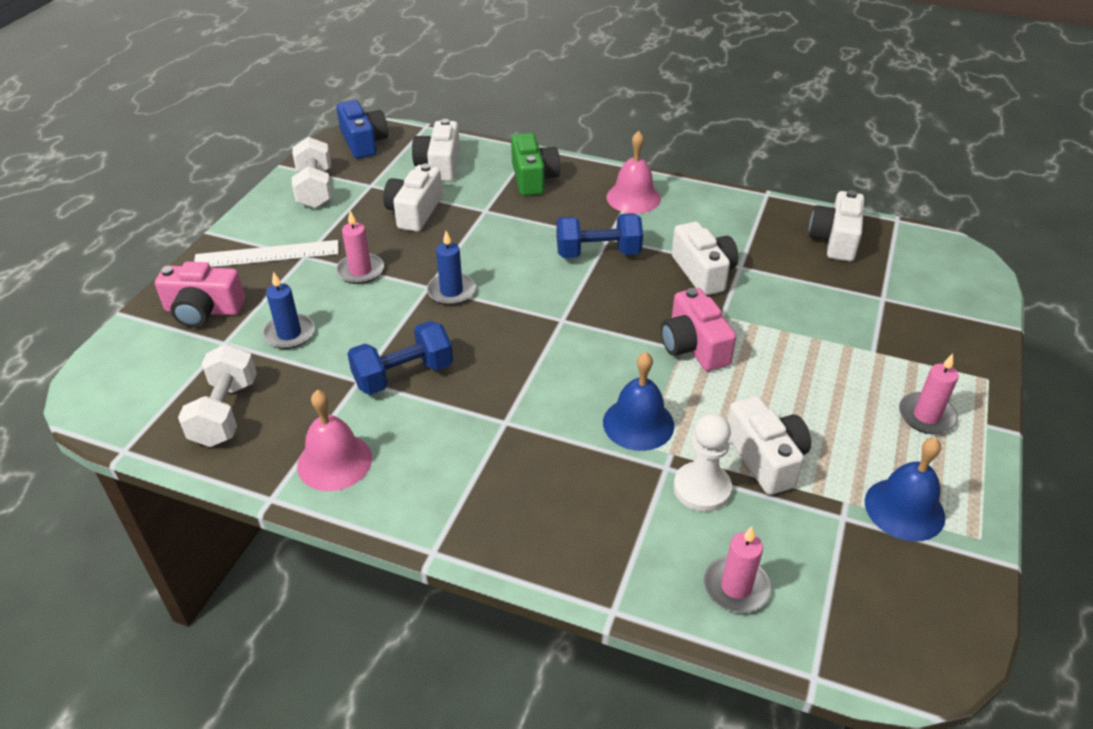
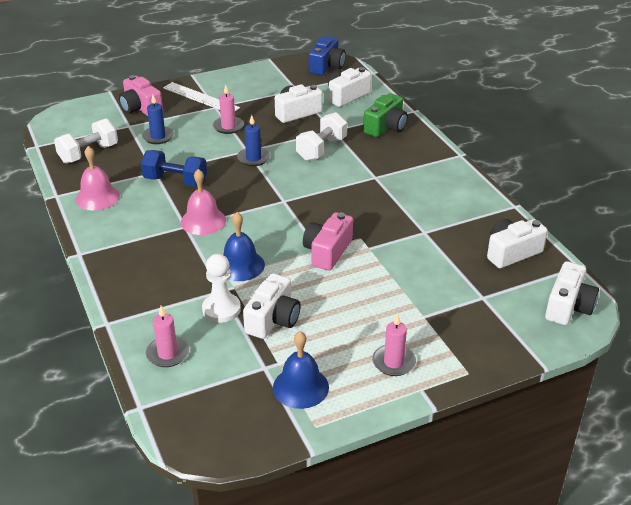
camera: 45 degrees right, 5 degrees down
white dumbbell [292,137,332,208] -> white dumbbell moved to [296,112,347,161]
blue dumbbell [556,213,643,258] -> none
pink bell [606,131,661,214] -> pink bell moved to [181,169,226,235]
white camera [672,222,738,296] -> white camera moved to [545,261,599,325]

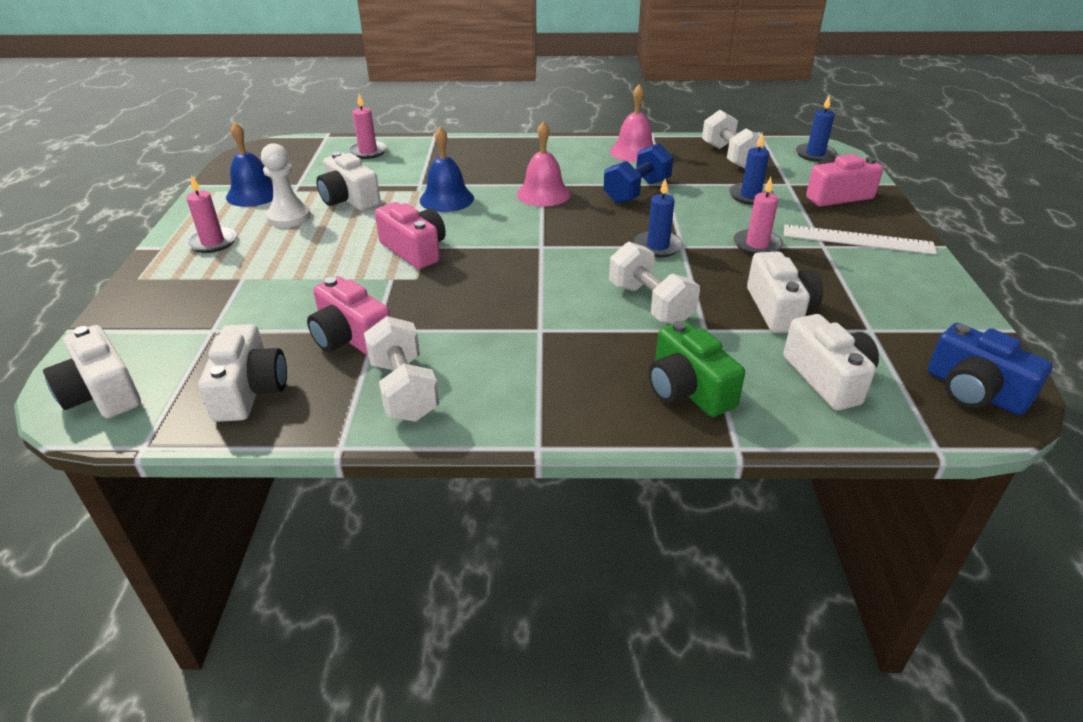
camera: 115 degrees right, 0 degrees up
white ruler [163,82,240,111] -> white ruler turned 45 degrees clockwise [784,225,937,255]
white pawn [202,254,241,323] -> white pawn moved to [261,143,311,227]
none -> pink camera [307,276,391,356]
none -> white dumbbell [364,316,439,422]
none -> blue candle [796,95,837,162]

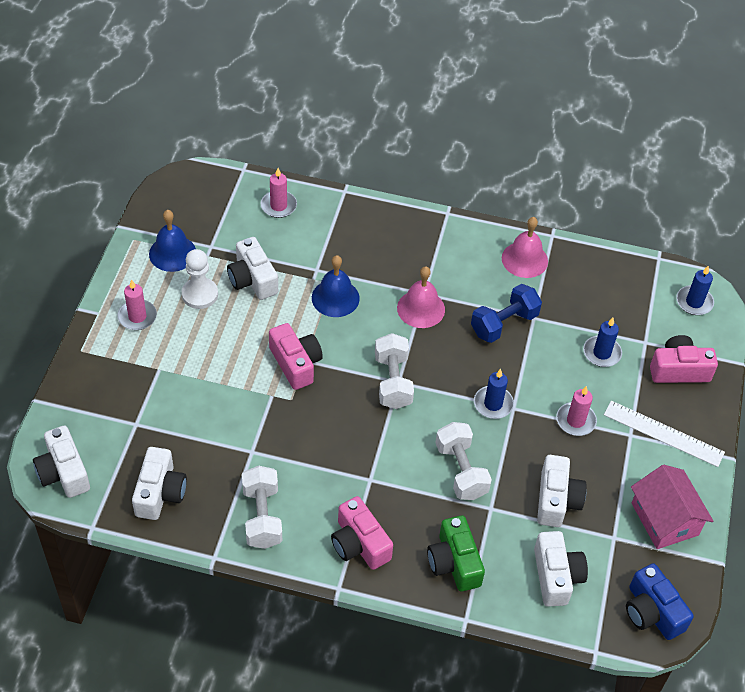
camera: 10 degrees right, 15 degrees up
pink camera [307,276,391,356] -> pink camera moved to [331,496,393,570]
white dumbbell [702,110,765,169] -> white dumbbell moved to [375,333,414,409]
none -> pink house [631,465,713,549]

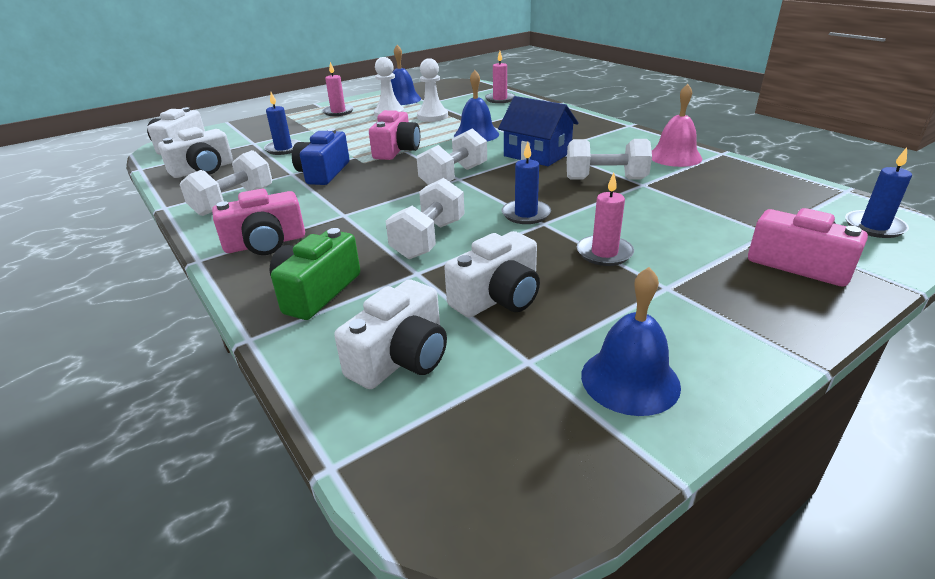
camera: 45 degrees right, 20 degrees down
white camera [227,237,278,300] -> white pawn [417,58,448,122]
pink camera [331,496,393,570] -> pink camera turned 120 degrees counterclockwise [212,189,305,255]
pink bell [397,266,445,328] -> blue house [498,96,579,166]
blue dumbbell [471,284,542,343] -> white dumbbell [567,139,652,180]
blue candle [583,317,622,367] -> blue candle moved to [264,92,301,155]
white ruler [604,401,725,467] -> none
blue camera [626,563,694,640] -> blue camera moved to [292,128,349,185]
pink house [631,465,713,549] -> blue bell [581,267,681,416]

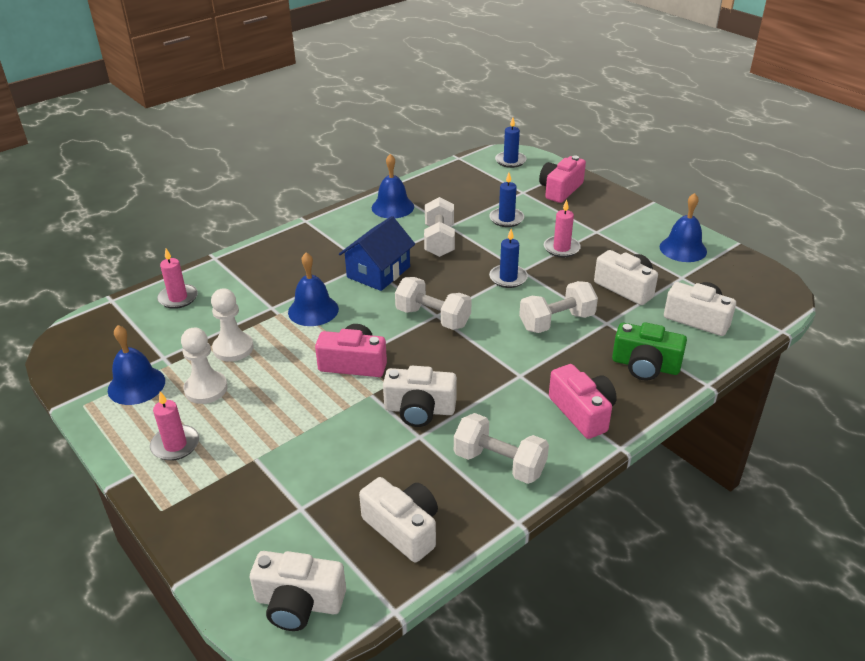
camera: 95 degrees left, 5 degrees up
blue candle [264,92,301,155] -> blue candle moved to [489,173,524,227]
blue camera [292,128,349,185] -> white camera [383,366,457,427]
white dumbbell [386,178,465,259] -> white dumbbell turned 45 degrees counterclockwise [519,281,598,333]
pink bell [652,84,702,167] -> blue bell [372,154,414,218]

